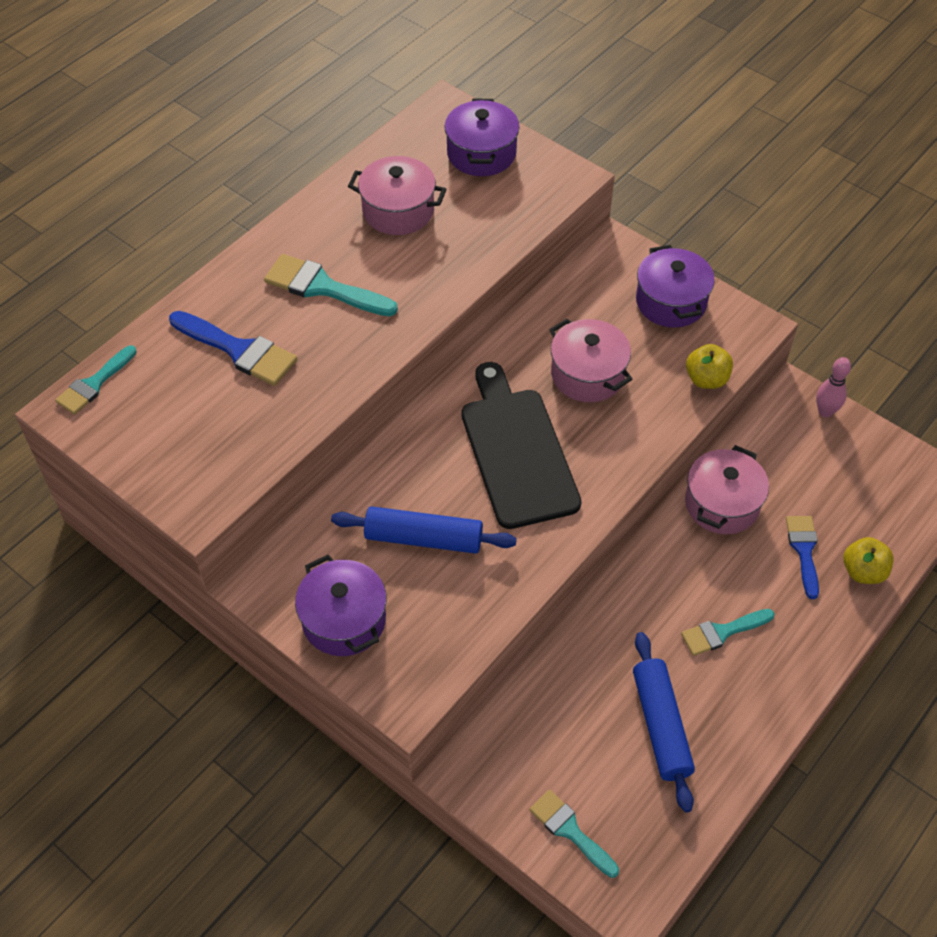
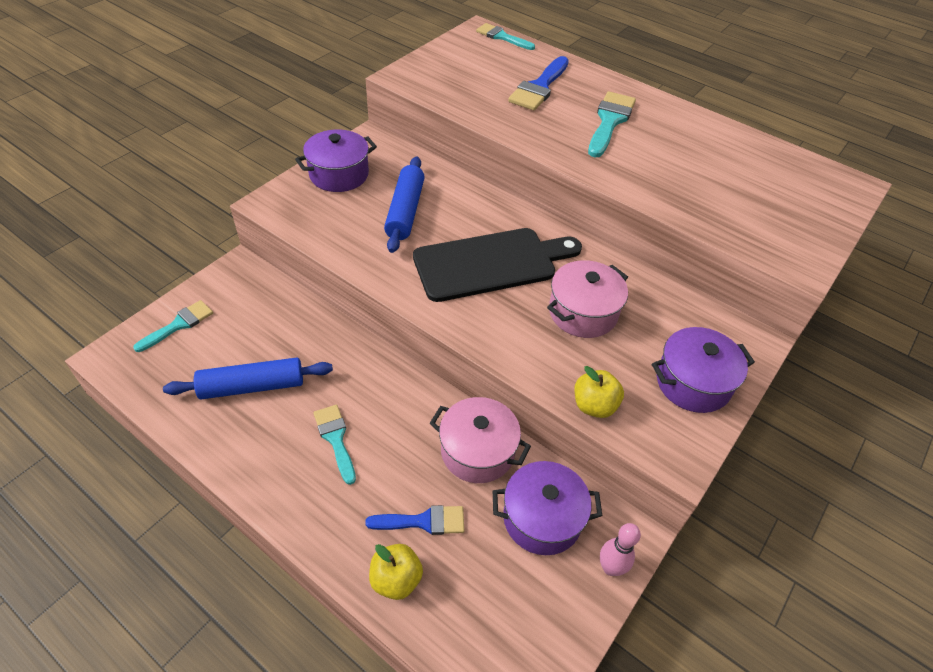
camera: 85 degrees right, 5 degrees down
pink pot [348,156,447,235] -> none
purple pot [444,98,520,176] -> purple pot moved to [493,461,602,555]

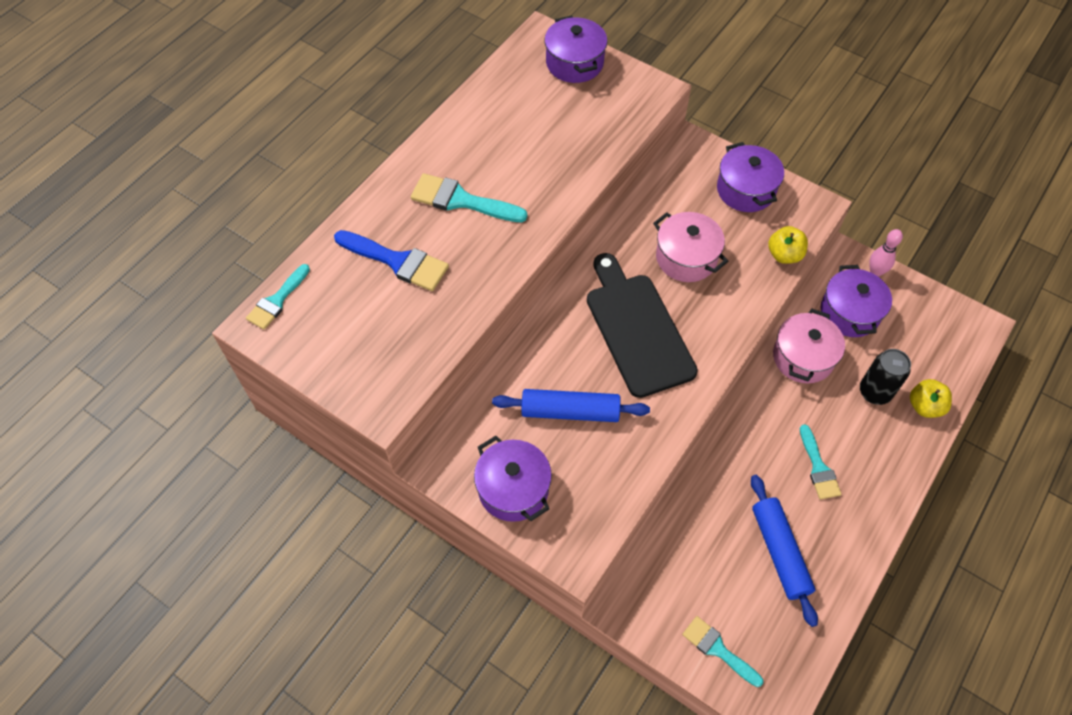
camera: 90 degrees left, 10 degrees up
turquoise brush [314,405,356,485] -> turquoise brush turned 75 degrees counterclockwise [800,424,842,500]
blue brush [365,505,464,535] -> black can [860,349,911,405]
none -> purple pot [544,15,607,83]

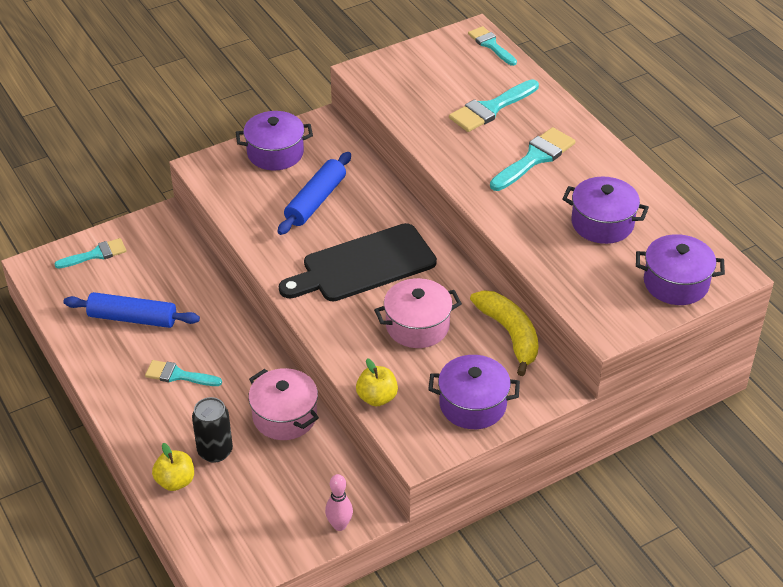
camera: 115 degrees right, 15 degrees down
blue brush [334,230,449,291] -> turquoise brush [449,79,539,132]
black cutting board [587,253,698,398] -> black cutting board turned 150 degrees clockwise [279,223,437,302]
purple pot [820,265,892,337] -> purple pot moved to [562,177,649,244]
none -> yellow banana [470,290,539,376]

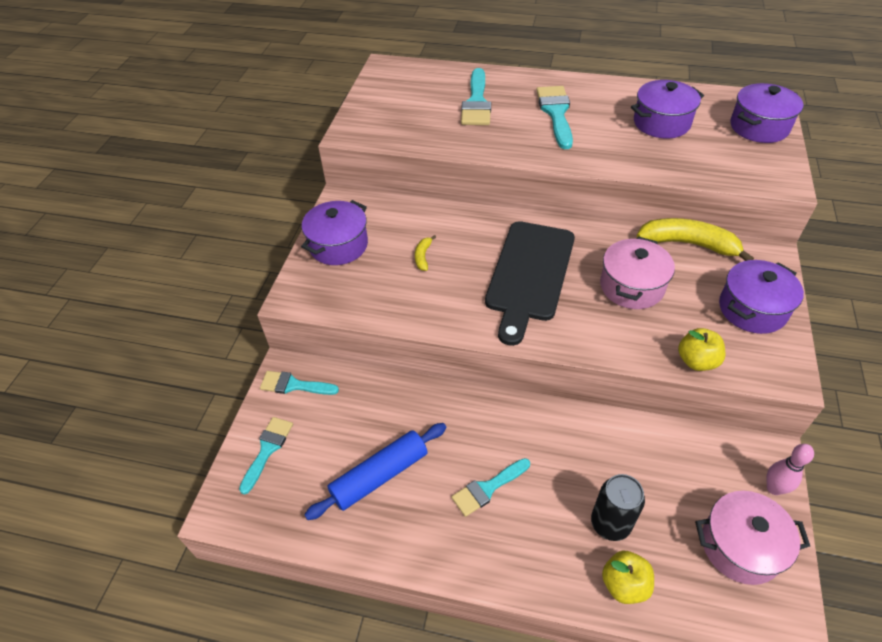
camera: 45 degrees left, 5 degrees up
pink pot [248,368,319,440] -> pink pot moved to [695,491,810,585]
blue rolling pin [278,152,351,235] -> yellow banana [415,235,436,271]
turquoise brush [468,26,517,66] -> turquoise brush moved to [260,371,339,395]

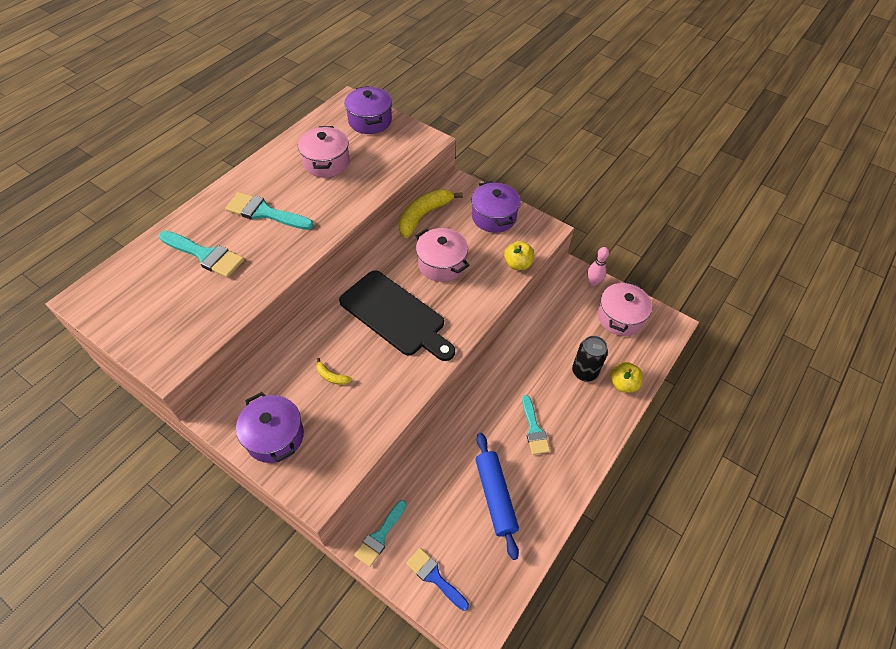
camera: 70 degrees left, 5 degrees up
turquoise brush [239,417,293,495] -> blue brush [406,548,469,611]
purple pot [631,80,704,138] -> pink pot [298,126,350,178]

